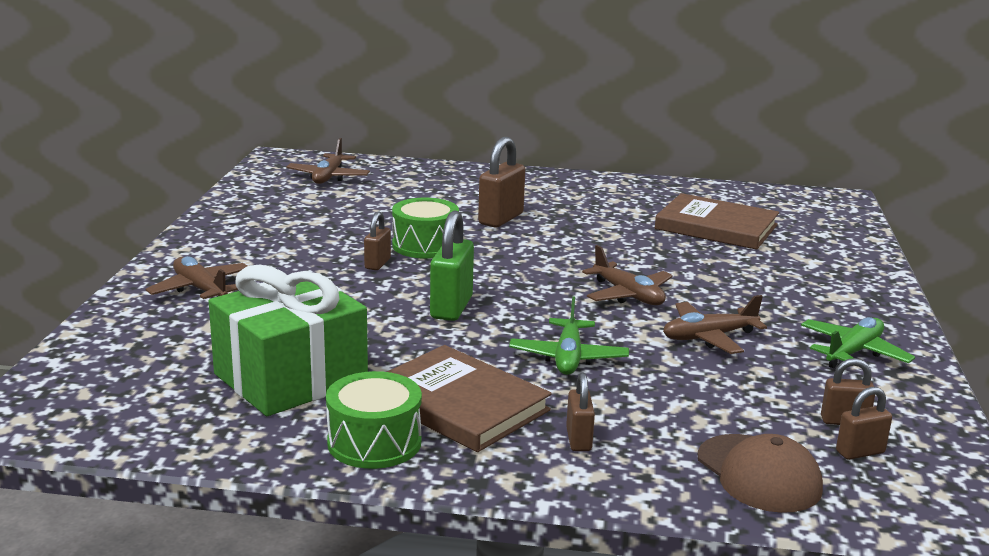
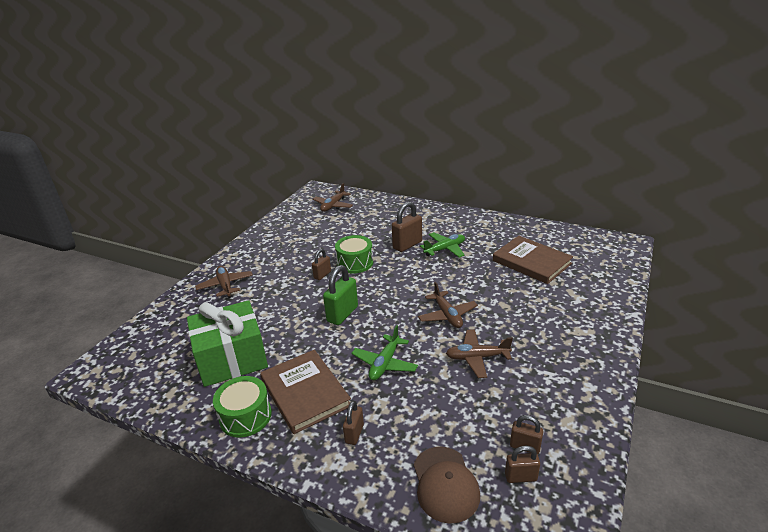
camera: 20 degrees right, 10 degrees up
green plane [801,317,915,368] -> green plane moved to [420,232,465,258]

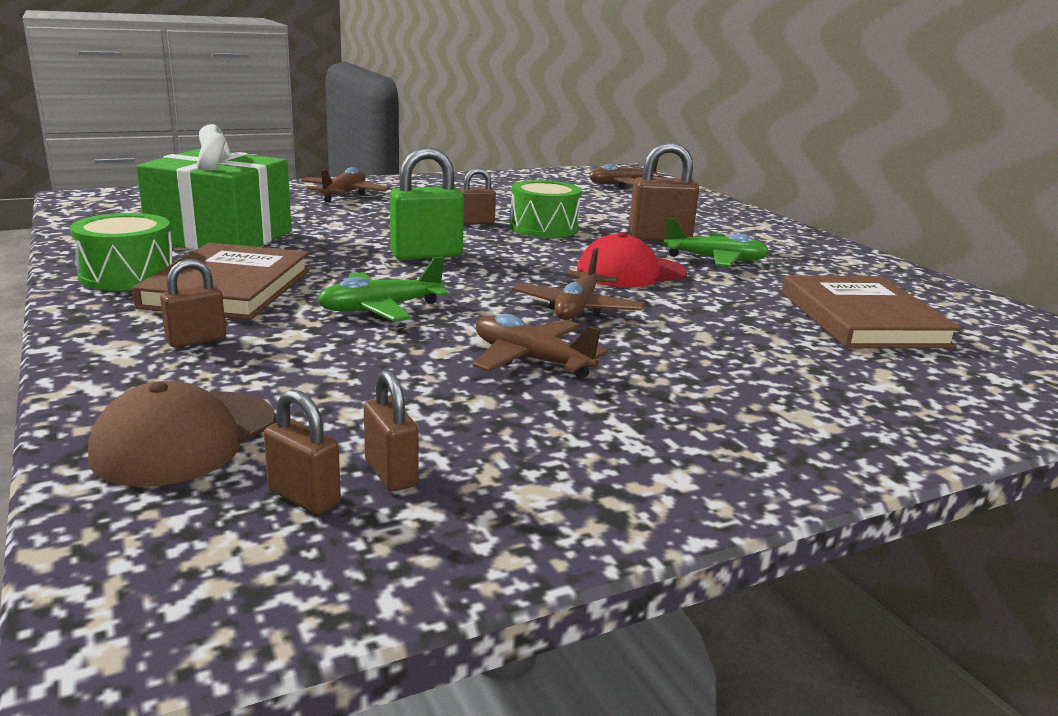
camera: 35 degrees right, 10 degrees down
none -> red cap [577,232,687,288]

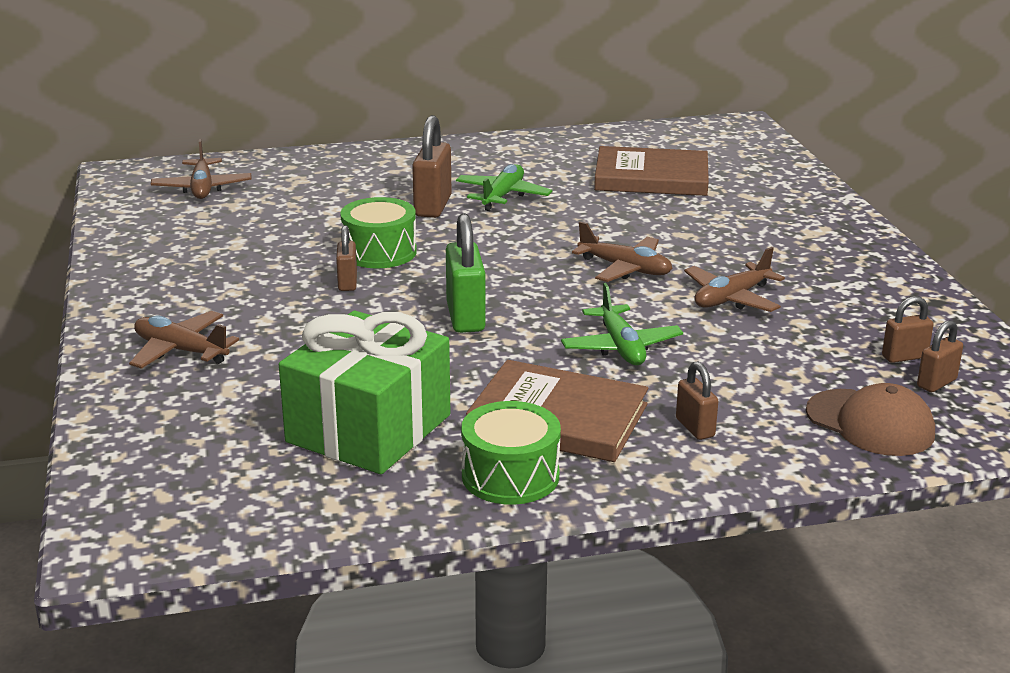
camera: 75 degrees left, 5 degrees up
red cap [577,232,687,288] -> none

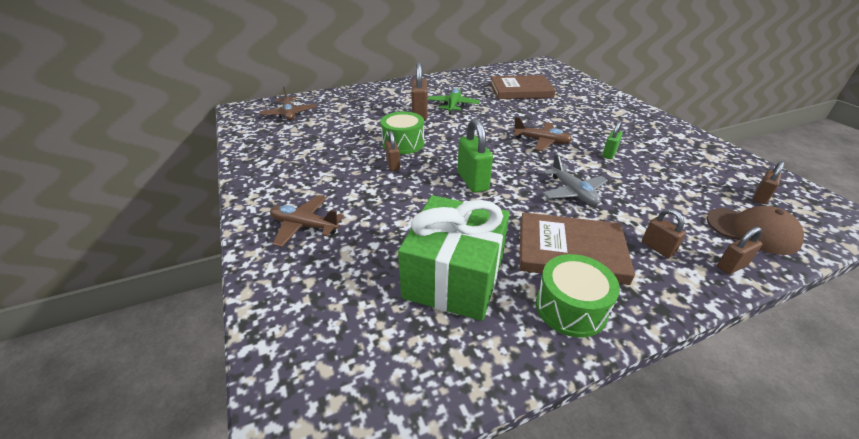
camera: 10 degrees left, 10 degrees up
green plane [561,283,683,365] -> grey plane [542,154,608,206]
brown plane [684,247,785,312] -> green padlock [602,121,623,159]
brown padlock [882,296,934,363] -> brown padlock moved to [717,227,762,274]

